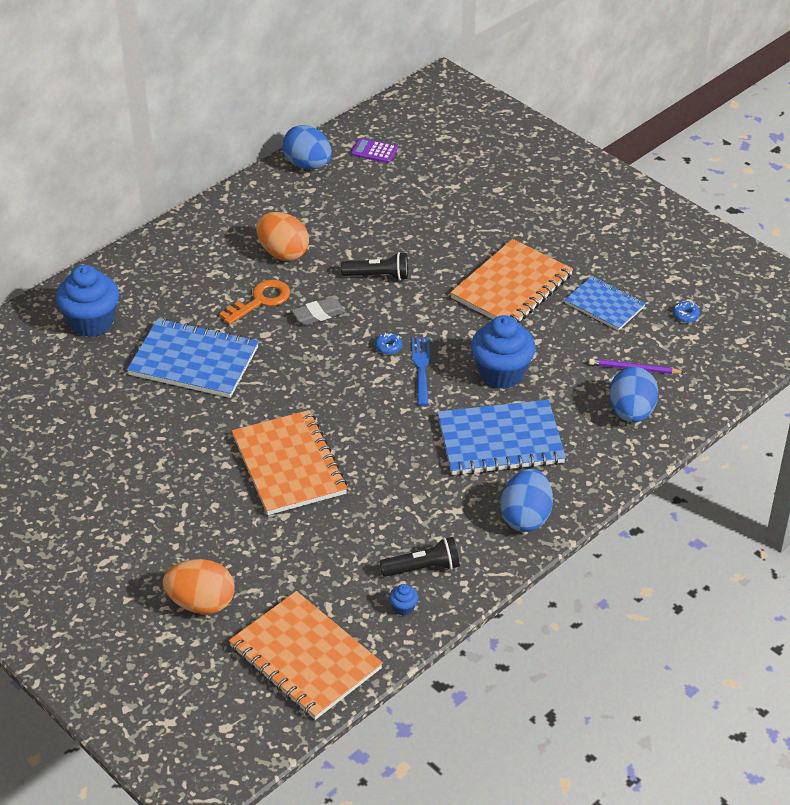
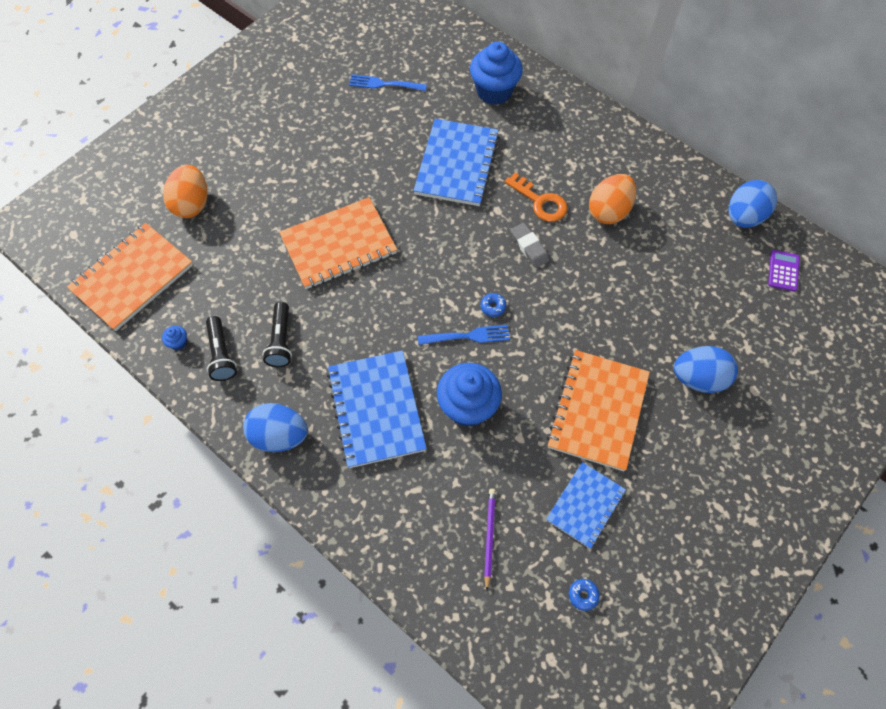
camera: 85 degrees right, 20 degrees up
black flashlight [341,252,408,280] -> black flashlight moved to [263,302,292,367]
orange notebook [450,239,573,323] -> orange notebook turned 75 degrees clockwise [547,350,650,471]
blue egg [609,367,658,422] -> blue egg moved to [674,346,738,393]
none -> blue fork [349,74,427,91]

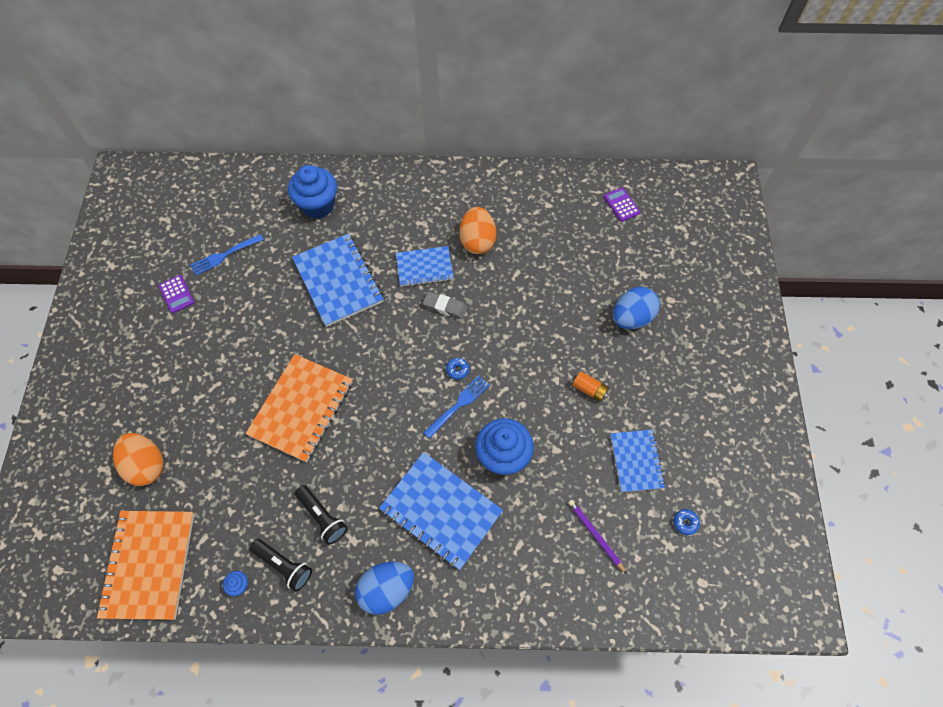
camera: 40 degrees left, 0 degrees up
orange key [505,172,567,222] -> blue notebook [396,246,453,287]
orange notebook [547,350,650,471] -> orange battery [572,371,609,402]
blue egg [728,180,777,228] -> none
none -> purple calculator [158,275,194,313]

